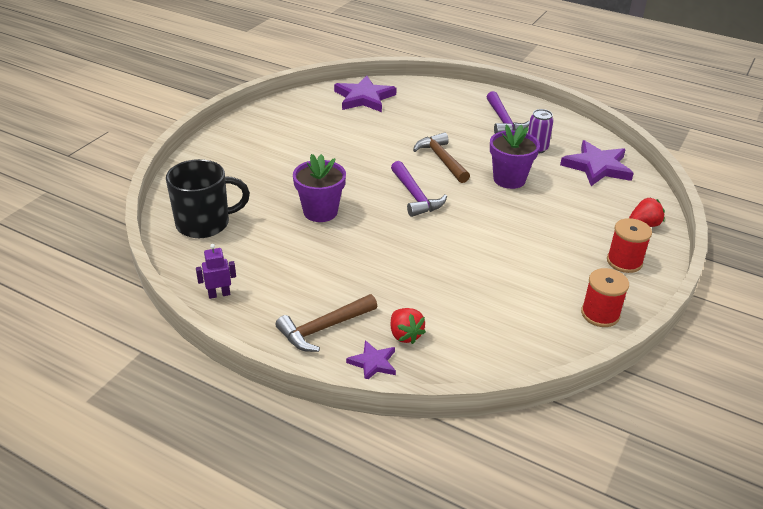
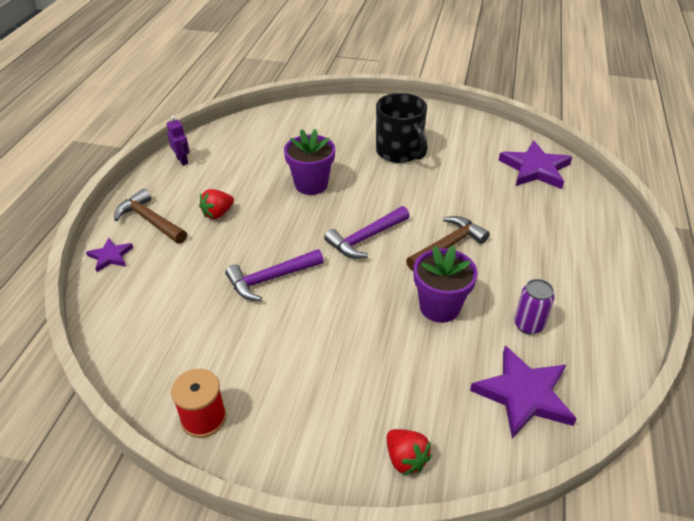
camera: 75 degrees right, 5 degrees up
black mug [166,159,250,238] -> black mug moved to [376,93,428,163]
red strawberry [391,308,426,344] -> red strawberry moved to [199,189,234,219]
purple hammer [487,91,530,134] -> purple hammer moved to [225,249,324,301]
red spool [607,218,652,273] -> none

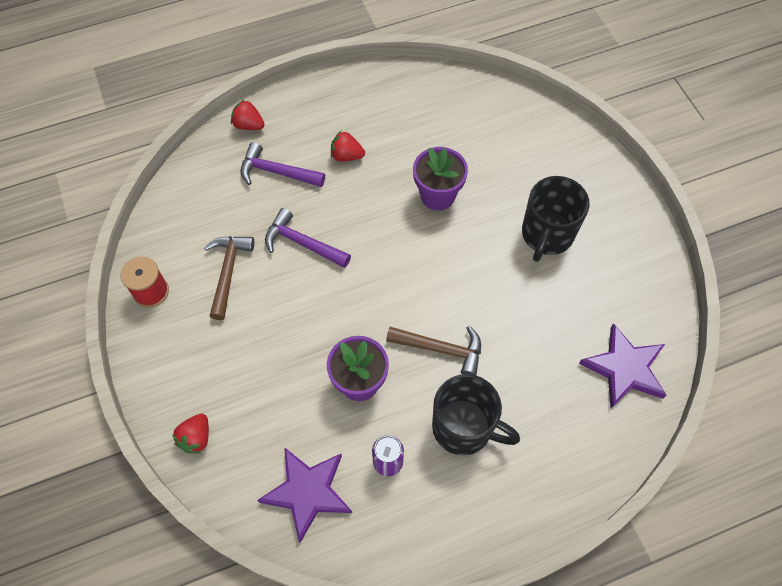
camera: 55 degrees right, 20 degrees up
purple star [86,238,133,272] -> red strawberry [231,99,264,130]
brown hammer [114,189,187,244] -> brown hammer moved to [204,236,254,320]
purple robot [167,115,190,166] -> none
purple hammer [324,206,410,259] -> purple hammer moved to [241,142,325,187]
none -> black mug [432,374,520,456]

